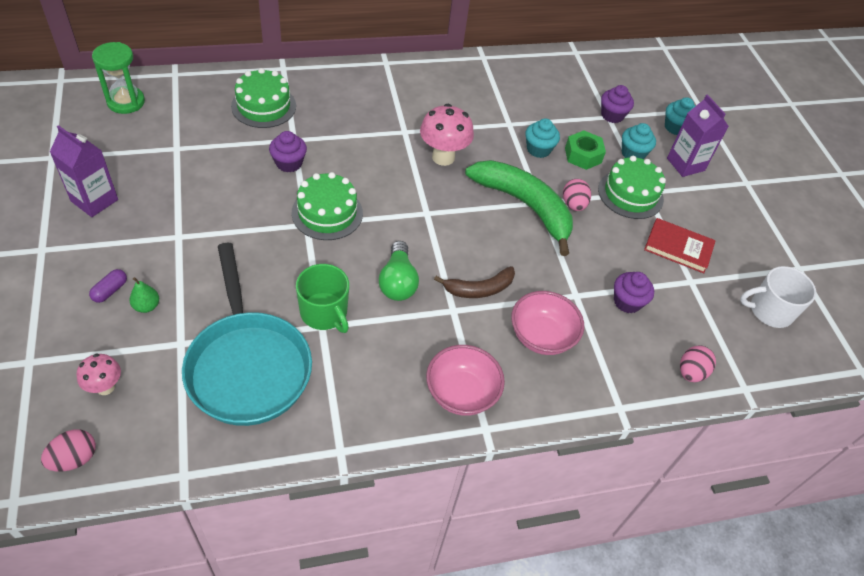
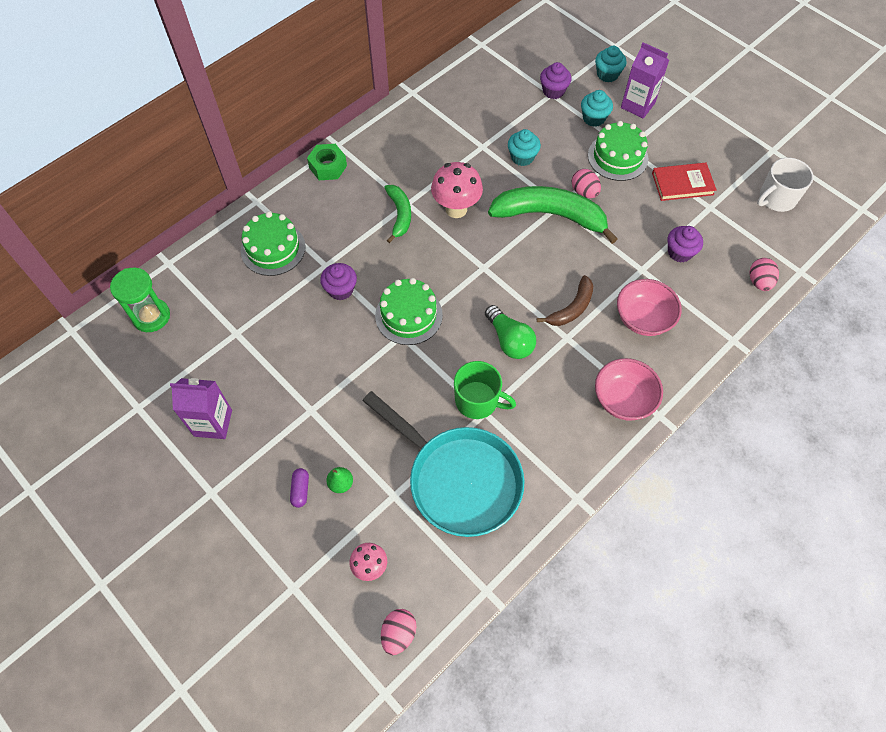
camera: 25 degrees left, 10 degrees up
green nut [565,130,606,170] -> green nut moved to [307,144,347,180]
none -> green banana [384,185,411,243]

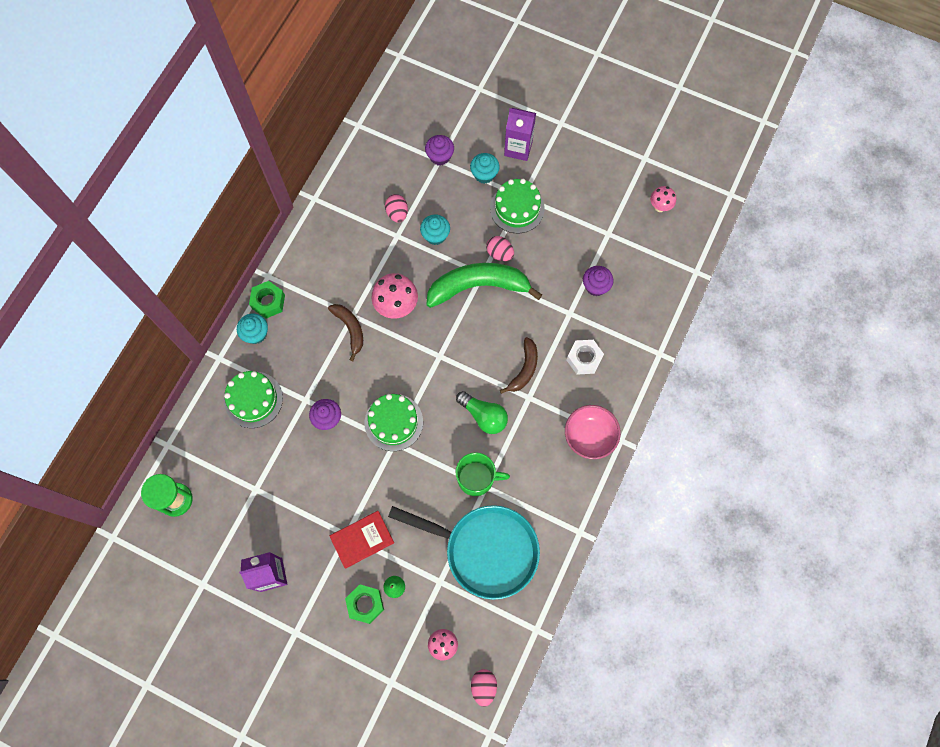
camera: 20 degrees left, 10 degrees up
purple capsule [290,468,309,508] -> green nut [345,584,384,624]
green banana [384,185,411,243] -> brown banana [328,304,363,361]
turquoise cupcake [595,46,626,83] -> turquoise cupcake moved to [237,314,268,344]
pink bowl [617,279,682,336] -> white nut [567,340,604,374]
red book [652,162,717,201] -> red book moved to [330,511,394,569]
pink egg [749,258,779,291] -> pink egg moved to [385,194,408,223]
white mug [757,158,814,212] -> pink mushroom [650,186,676,212]

